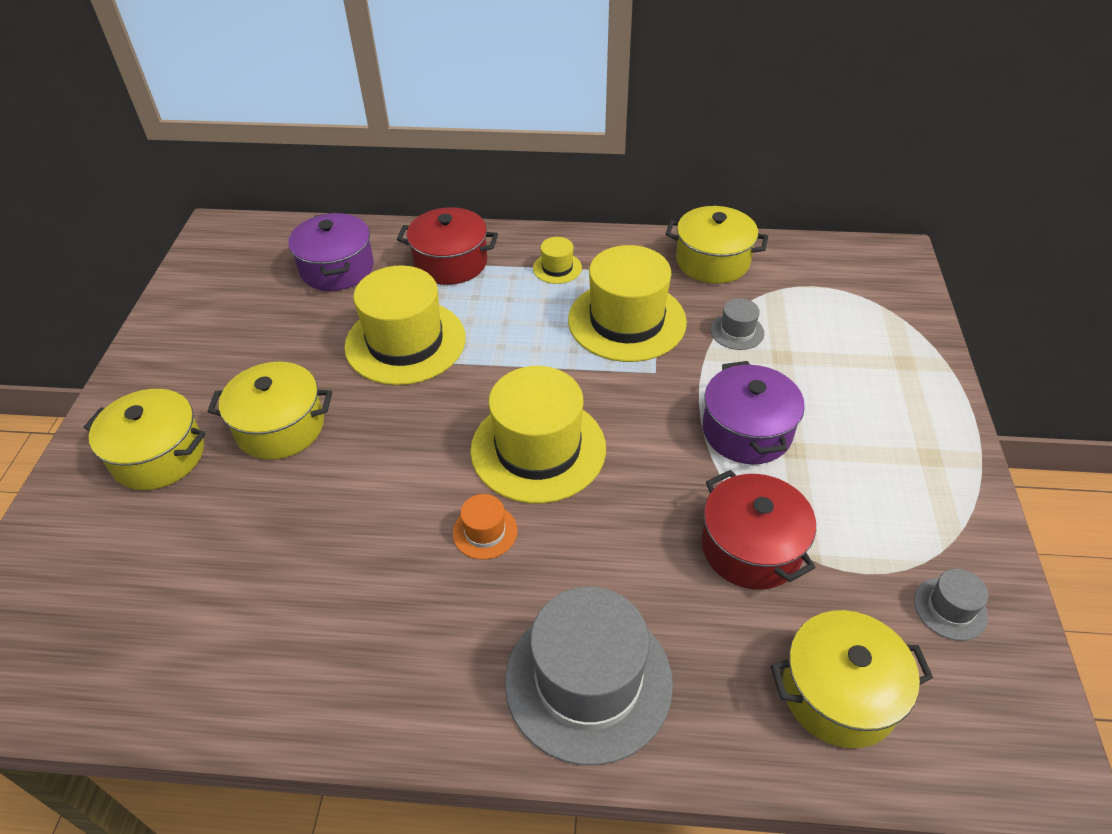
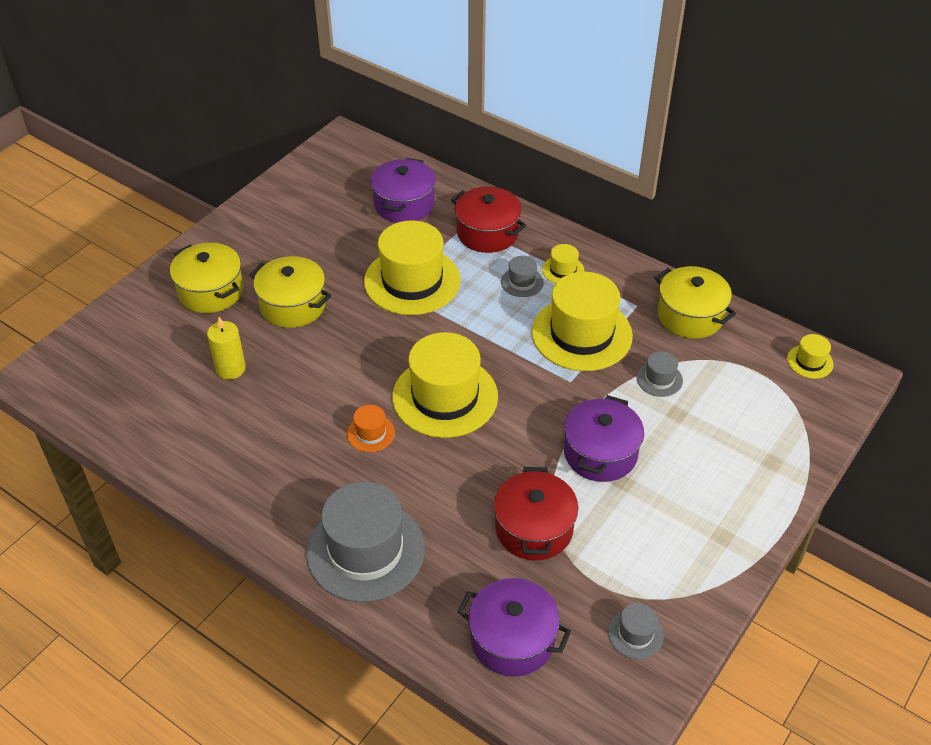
camera: 30 degrees right, 0 degrees up
yellow pot [770,610,933,748] -> purple pot [457,578,571,677]
none -> yellow candle [207,317,246,379]
none -> grey hat [501,256,544,297]
none -> yellow hat [787,334,834,379]

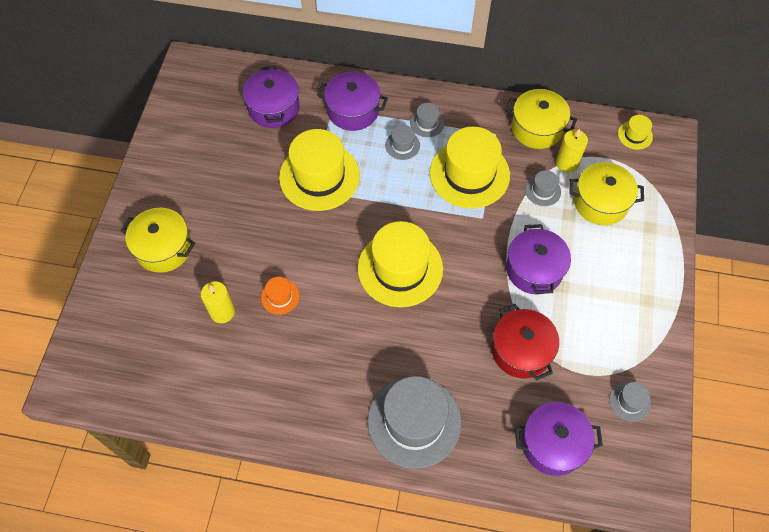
camera: 25 degrees left, 15 degrees up
yellow pot [249,256,331,328] -> yellow pot moved to [569,162,644,225]
orange hat [347,405,395,452] -> orange hat moved to [261,277,300,315]
red pot [451,187,527,253] -> purple pot [317,72,388,131]
yellow hat [542,244,584,284] -> grey hat [410,103,444,137]
none -> yellow candle [556,129,588,173]

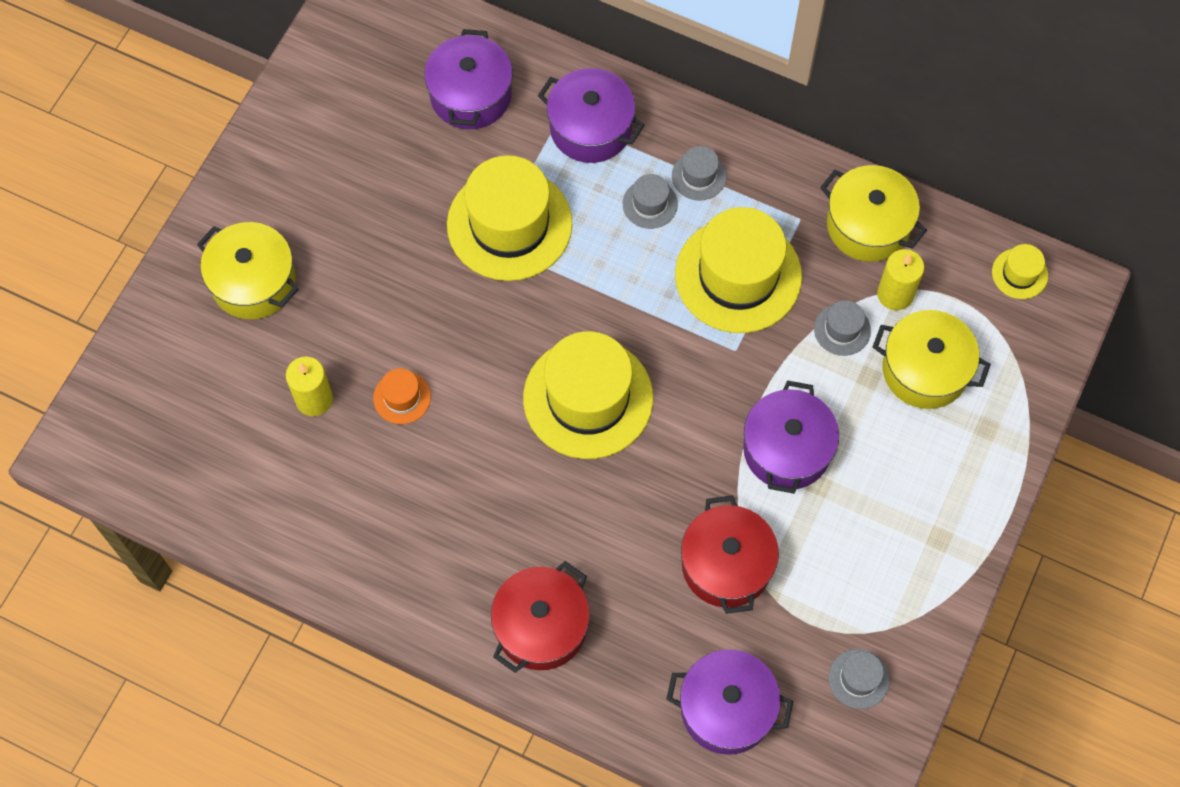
camera: 15 degrees right, 5 degrees up
grey hat [367,376,461,469] -> red pot [491,561,590,673]

